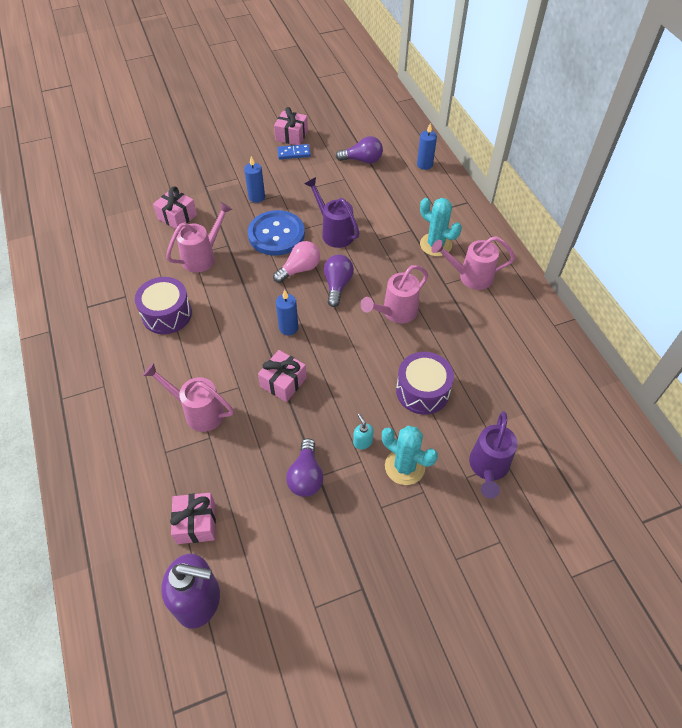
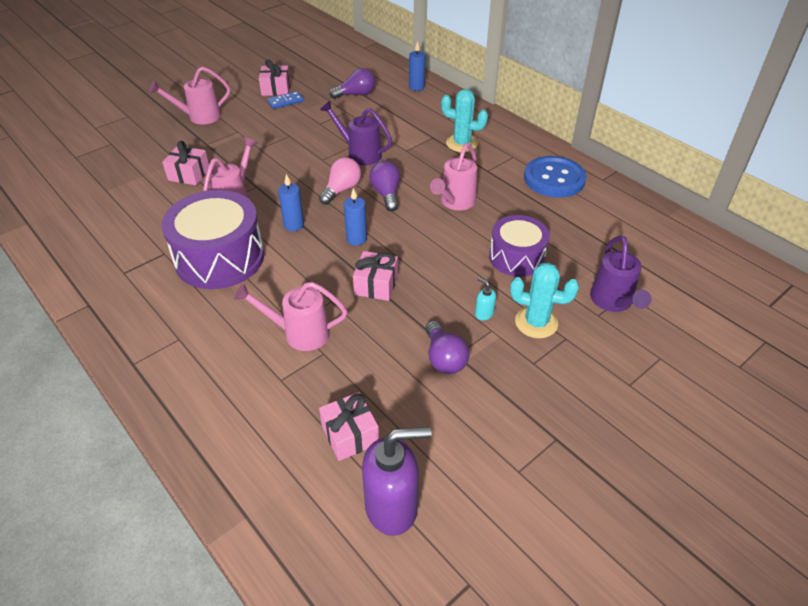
camera: 20 degrees left, 10 degrees down
purple drum [135,277,192,334] -> purple drum [161,190,264,289], size x1.59
blue candle [244,156,265,203] -> blue candle moved to [278,174,304,231]
blue button [248,210,305,256] -> blue button moved to [524,156,587,198]
pink watering can [431,236,515,290] -> pink watering can moved to [149,66,230,124]

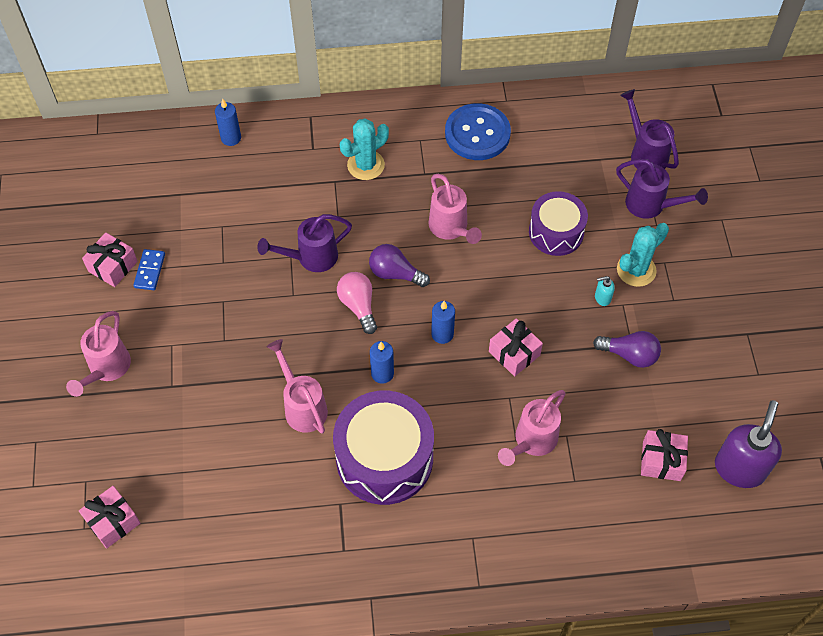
camera: 55 degrees left, 15 degrees up
pink gift [162,141,209,185] -> pink gift moved to [79,486,140,548]
purple light bulb [329,68,375,99] -> none
none -> purple watering can [620,89,679,169]

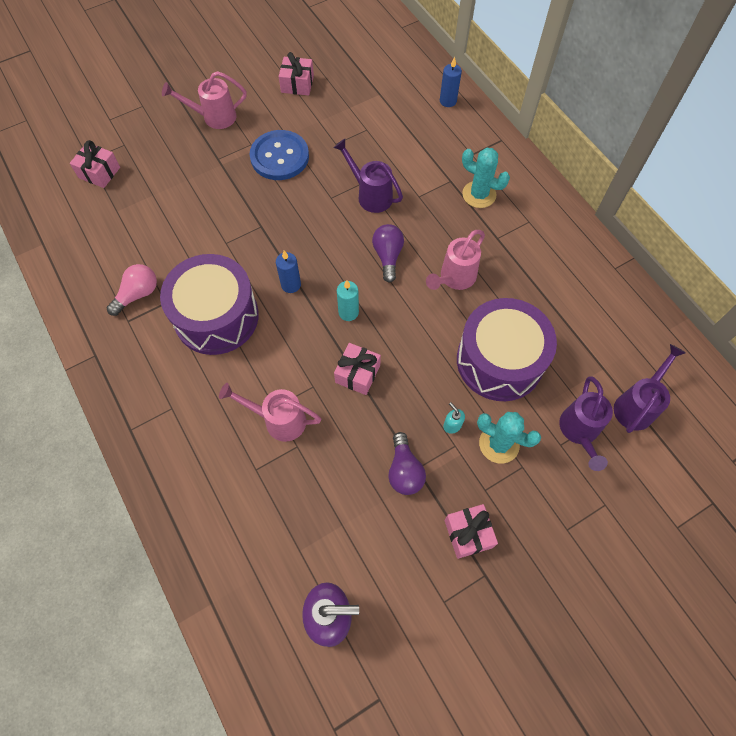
camera: 65 degrees right, 5 degrees up
blue domino [133,249,165,290] -> none
pink watering can [267,339,328,434] -> none
pink light bulb [337,272,377,334] -> pink light bulb moved to [107,264,157,316]
blue candle [431,301,455,344] -> turquoise candle [337,280,359,321]
blue button [445,103,511,160] -> blue button moved to [250,130,309,180]
purple drum [529,191,588,256] -> purple drum [457,298,557,401], size x1.59
pink gift [641,429,688,481] -> pink gift moved to [445,504,498,559]

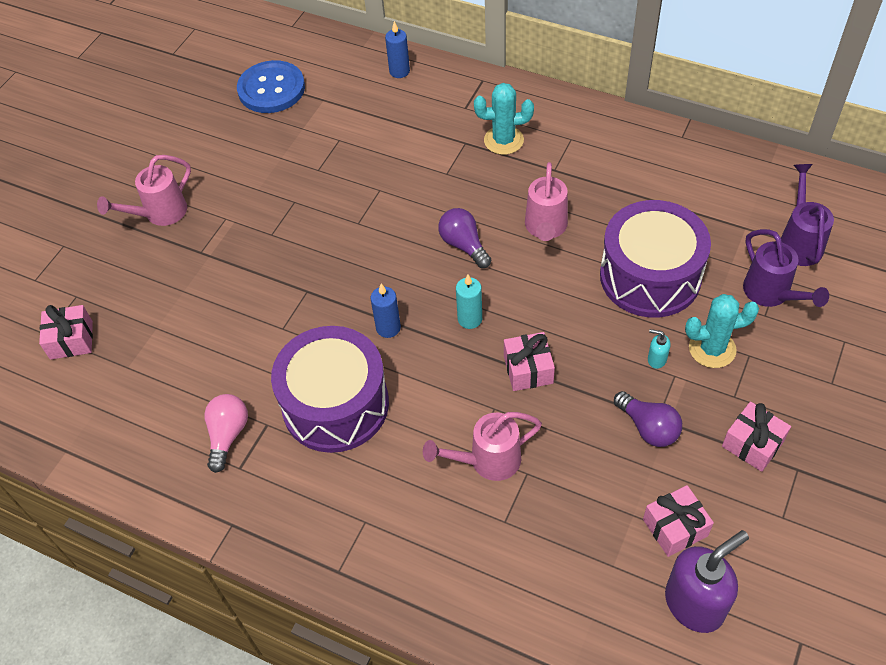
camera: 30 degrees left, 10 degrees down
blue button [250,130,309,180] -> blue button moved to [237,60,305,113]
pink gift [279,52,314,95] -> pink gift moved to [643,485,714,557]
purple watering can [333,139,403,213] -> none

